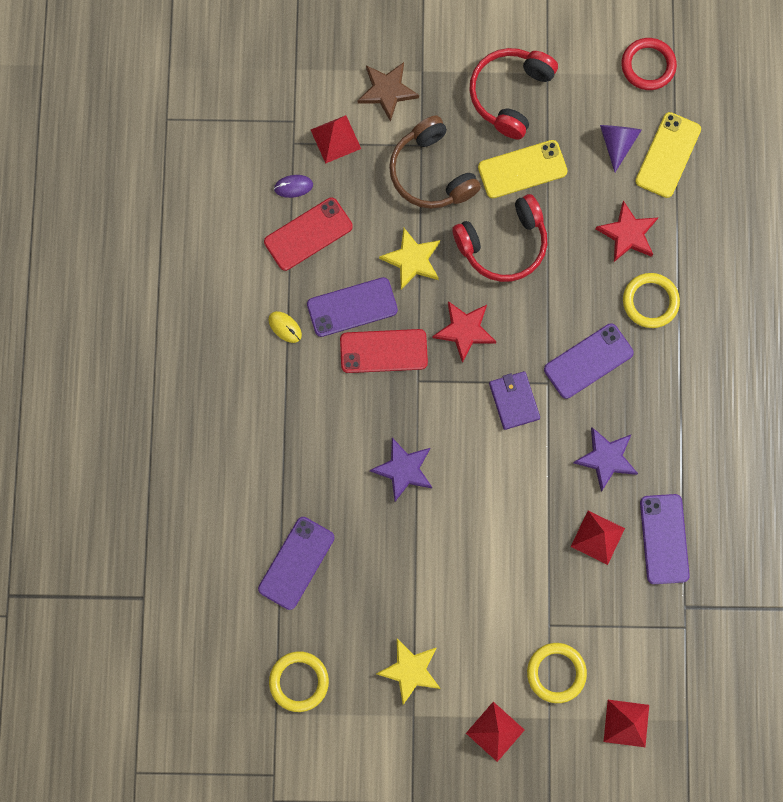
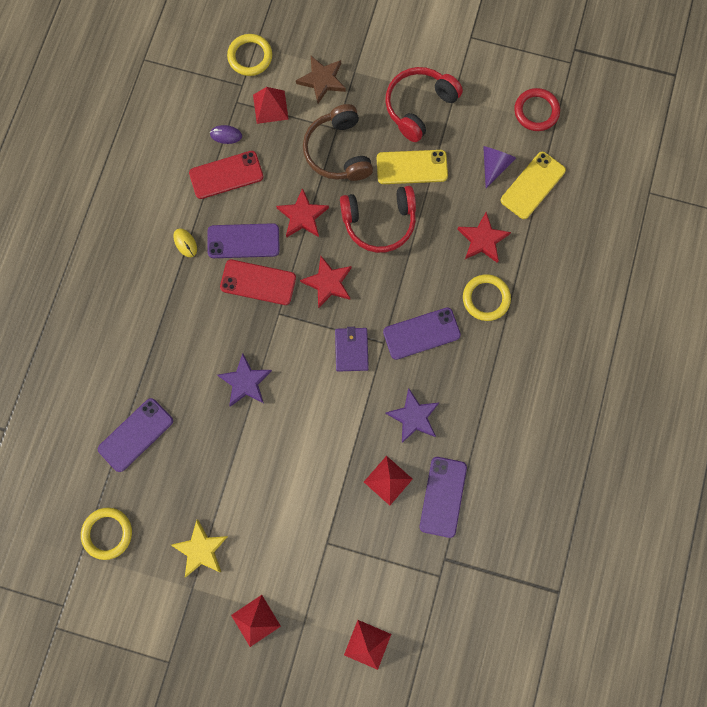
camera: 15 degrees right, 0 degrees up
yellow star [379,228,440,290] -> red star [276,188,329,238]
yellow ring [527,643,587,703] -> yellow ring moved to [227,34,272,76]

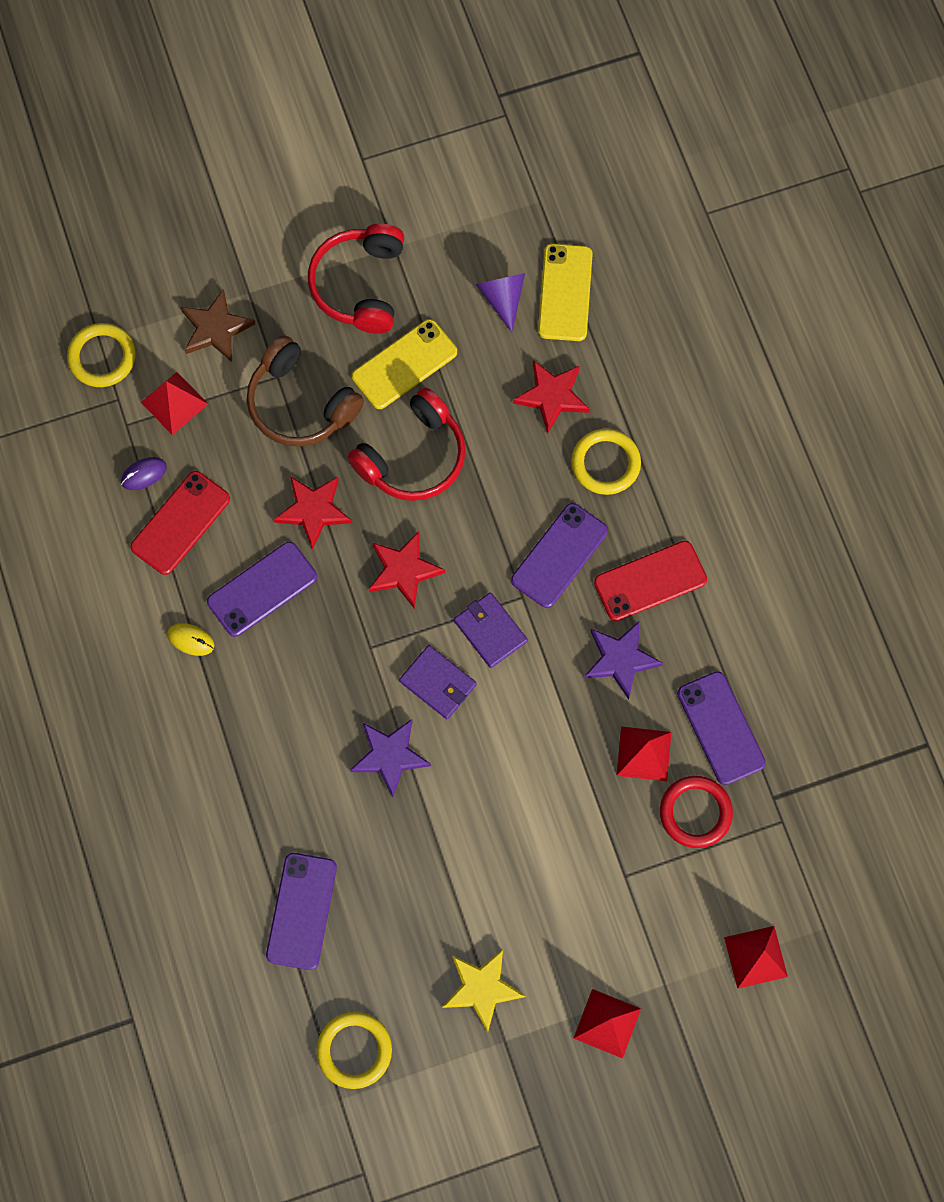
camera: 35 degrees left, 5 degrees down
red phone [220,260,296,305] -> red phone moved to [594,541,707,621]
red ring [514,88,560,131] -> red ring moved to [660,776,733,848]
none -> purple wallet [399,645,477,719]

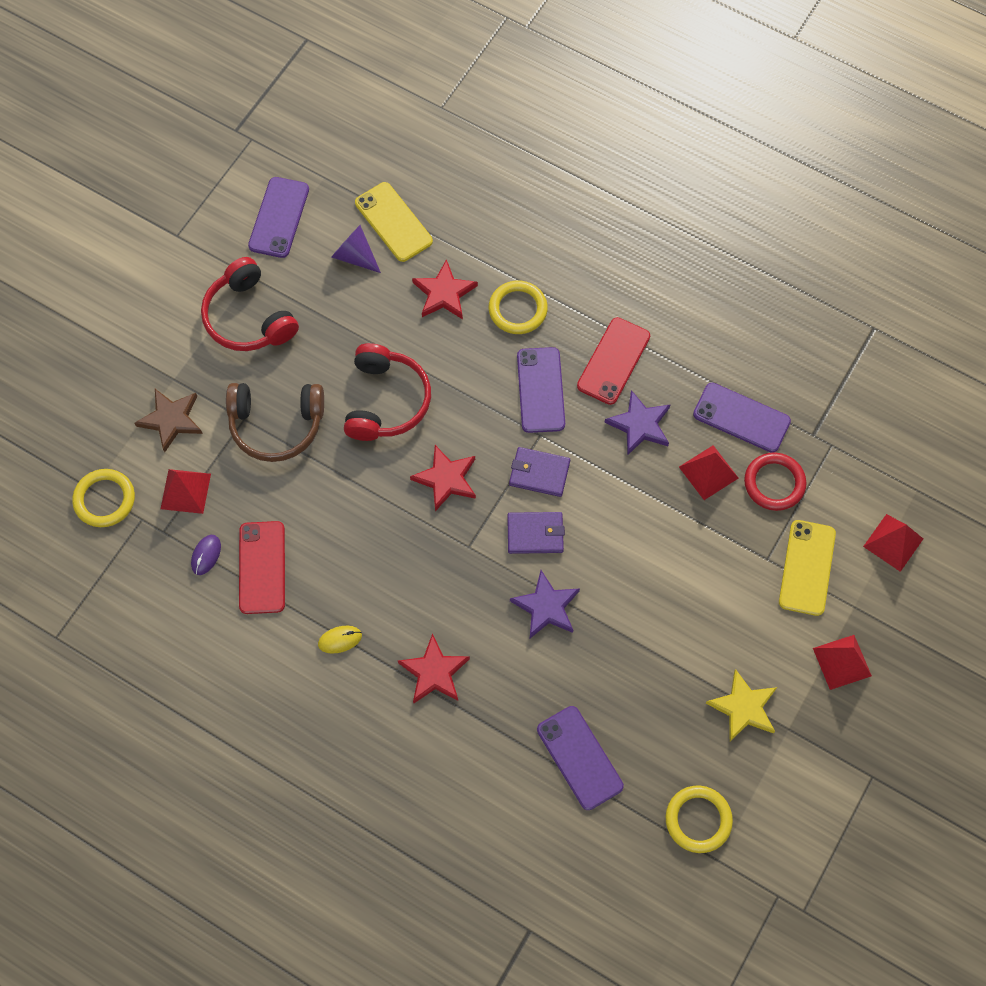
camera: 40 degrees left, 5 degrees down
purple phone [207,542,317,637] -> purple phone moved to [248,177,309,258]
red star [273,476,352,550] -> red star moved to [398,633,470,703]
yellow phone [352,319,457,409] -> yellow phone moved to [779,520,836,616]

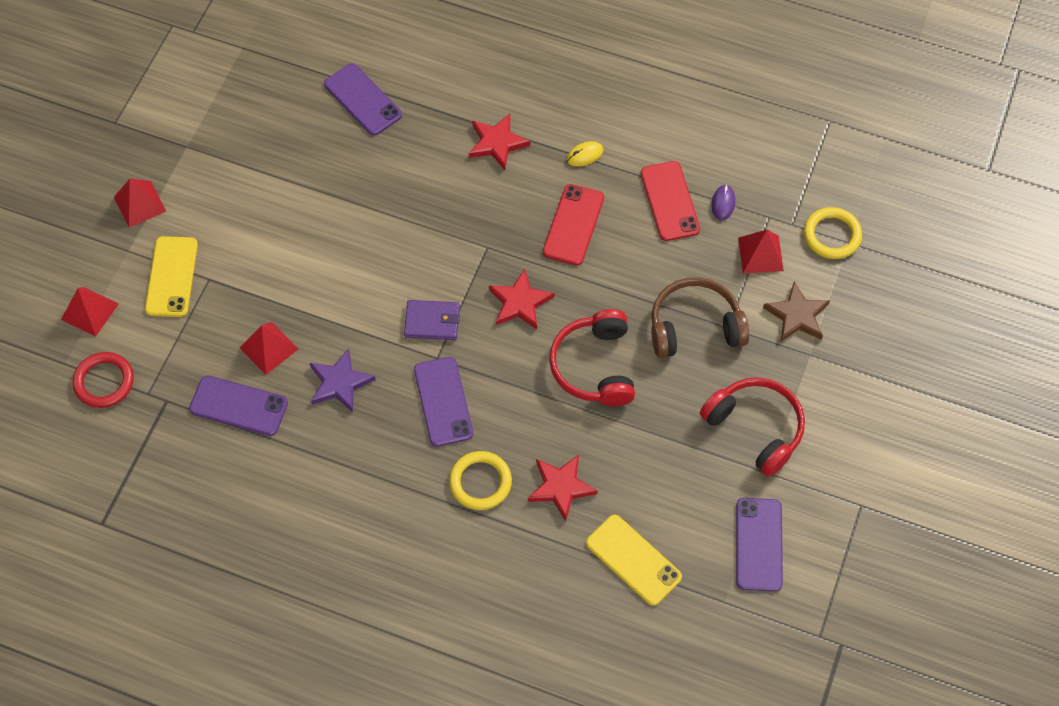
camera: 170 degrees right, 5 degrees down
purple cone [331,225,381,273] -> none
purple wallet [507,512,565,554] -> none
purple star [510,570,580,638] -> none
red phone [577,317,650,405] -> red phone moved to [543,184,604,266]
yellow ring [666,786,733,853] -> none
yellow star [706,669,777,741] -> none
red ring [744,452,806,511] -> red ring moved to [72,352,134,408]

